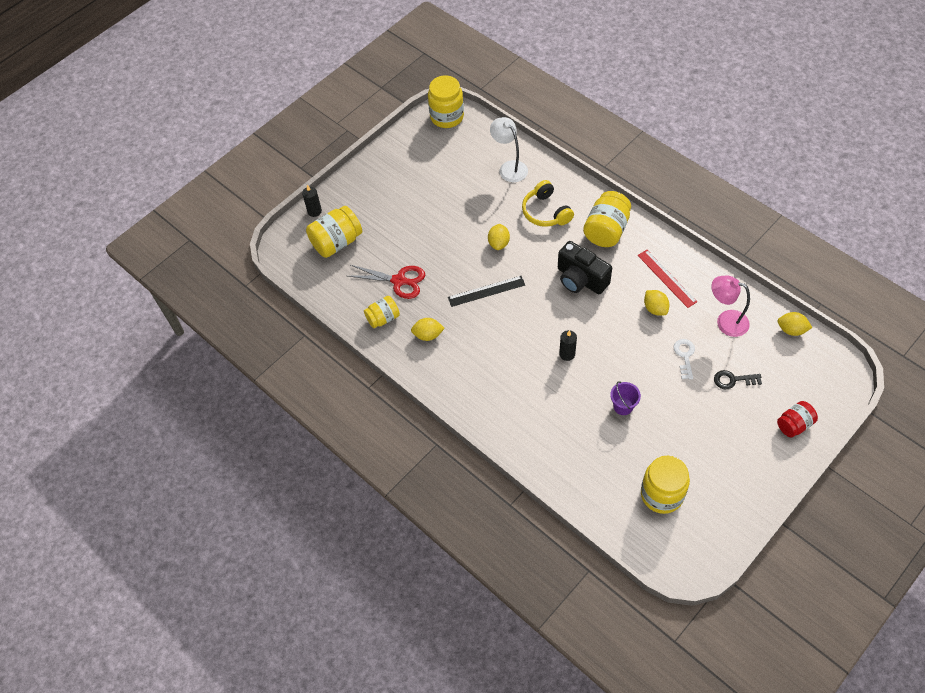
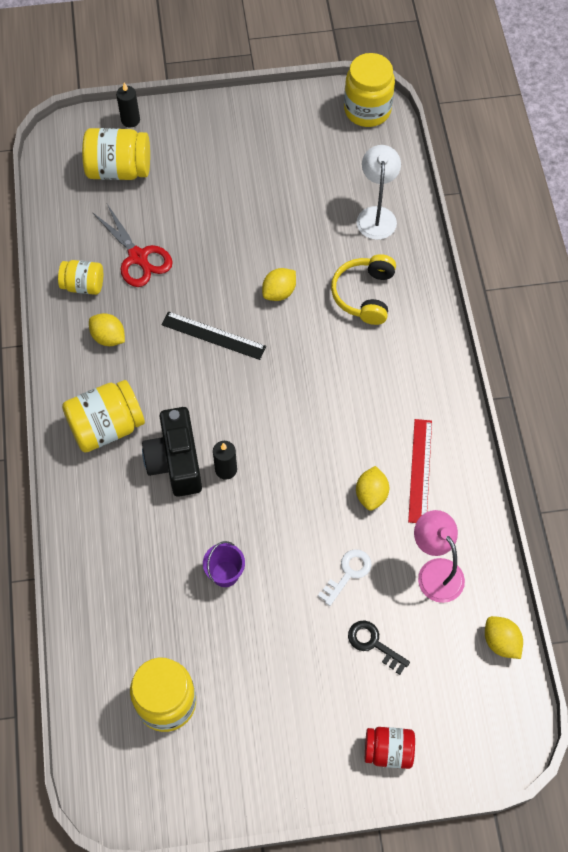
camera: 35 degrees right, 5 degrees up
black camera [558,241,612,294] -> black camera moved to [142,407,202,497]
yellow jar [583,191,631,247] -> yellow jar moved to [62,380,145,452]

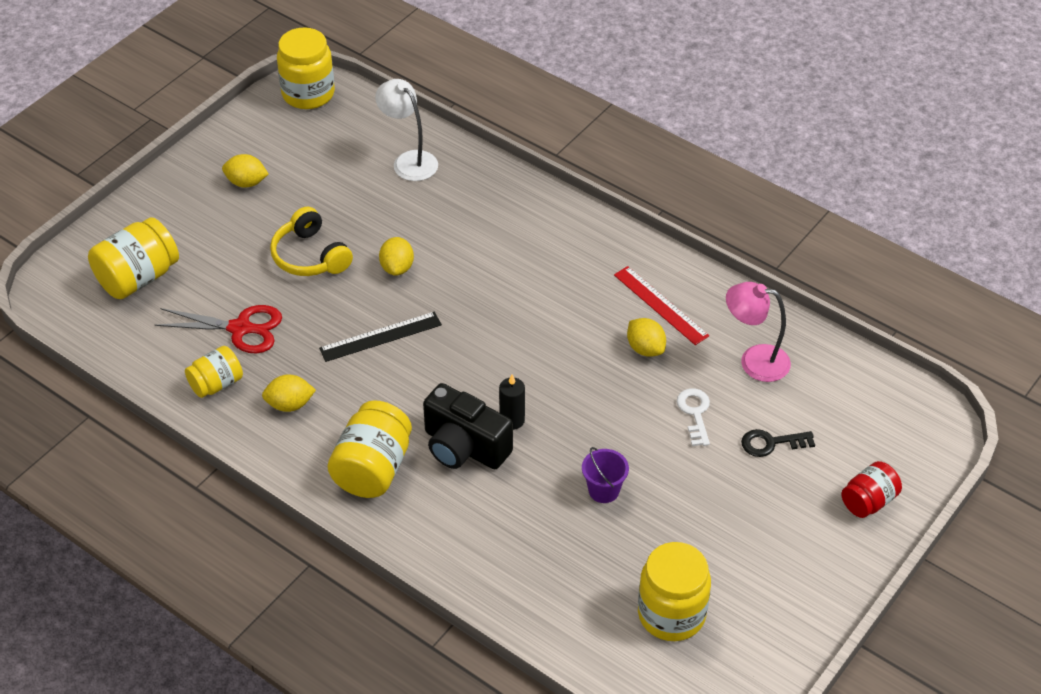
camera: 45 degrees left, 15 degrees down
black candle [116,83,140,128] -> none
yellow headphones [331,254,396,325] -> yellow headphones moved to [270,206,353,276]
yellow lemon [485,616,523,659] -> yellow lemon moved to [222,154,269,188]

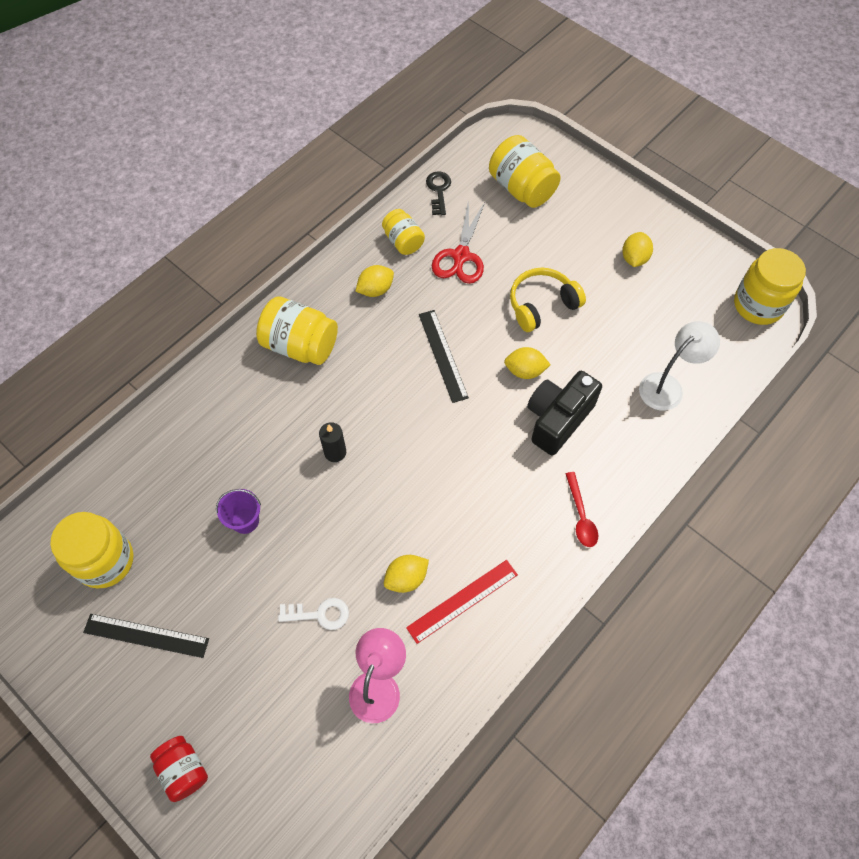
camera: 95 degrees right, 15 degrees up
yellow lemon [262,374,316,412] -> yellow lemon turned 60 degrees clockwise [355,265,394,297]
black camera [423,383,513,470] -> black camera moved to [527,371,602,456]
black key [741,429,815,457] -> black key moved to [426,171,451,215]
none -> black ruler [83,614,209,658]
none -> red spoon [566,472,598,547]

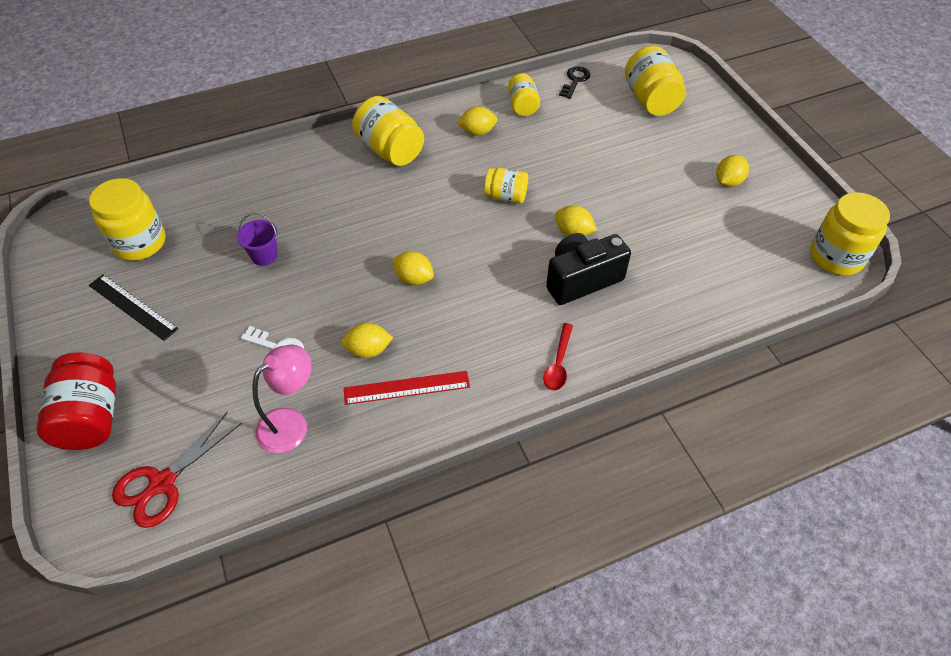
camera: 25 degrees right, 10 degrees down
red jar [150,736,208,802] -> red jar [37,353,116,450], size x1.63
black candle [319,422,346,462] -> none
black ruler [419,310,469,403] -> yellow jar [484,168,528,204]
red scissors [432,200,485,284] -> red scissors moved to [112,411,242,528]
yellow headphones [510,268,586,332] -> none
white lamp [639,321,720,411] -> none
none -> yellow lemon [392,251,434,285]

